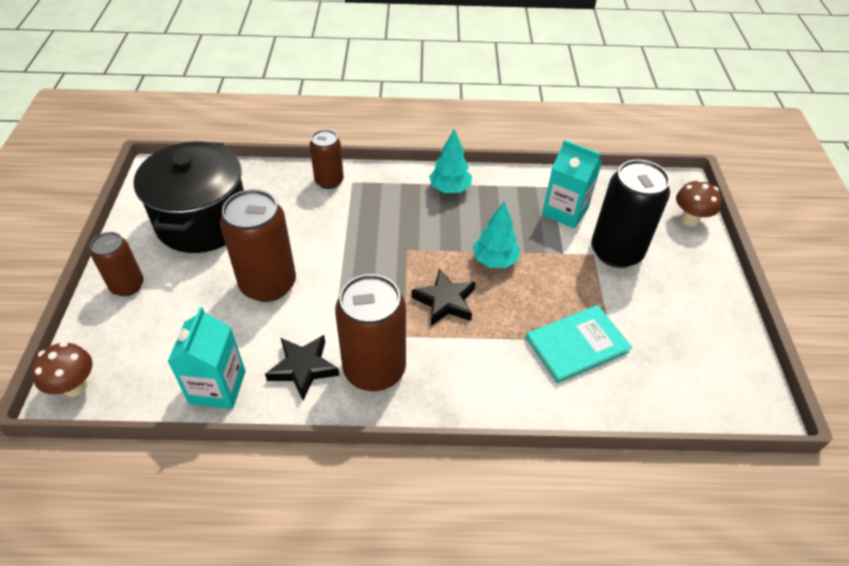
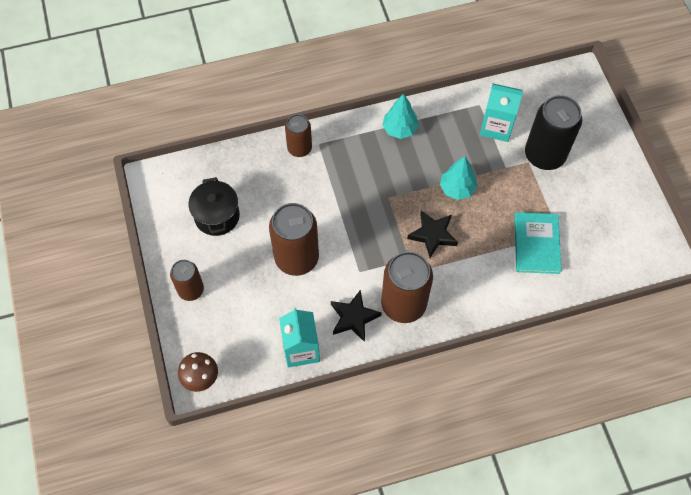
camera: 15 degrees left, 15 degrees up
black pot [134,141,244,253] -> black pot [188,177,240,236], size x0.59
turquoise book [526,305,632,383] -> turquoise book turned 45 degrees counterclockwise [514,212,562,274]
brown mushroom [676,180,722,226] -> none

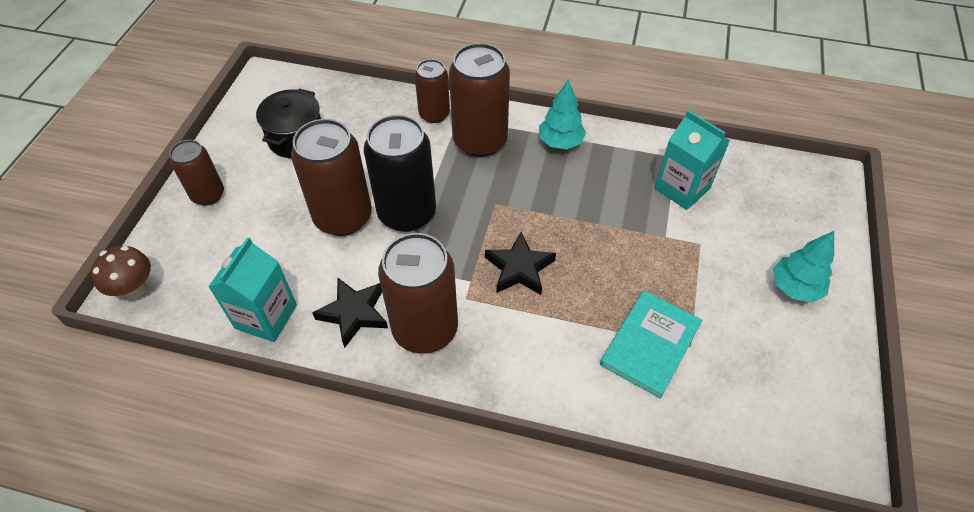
camera: 30 degrees right, 10 degrees down
turquoise tree [440,156,477,200] -> turquoise tree moved to [773,231,834,303]
black can [525,95,582,170] -> black can moved to [364,115,436,232]
none -> brown can [449,43,510,157]

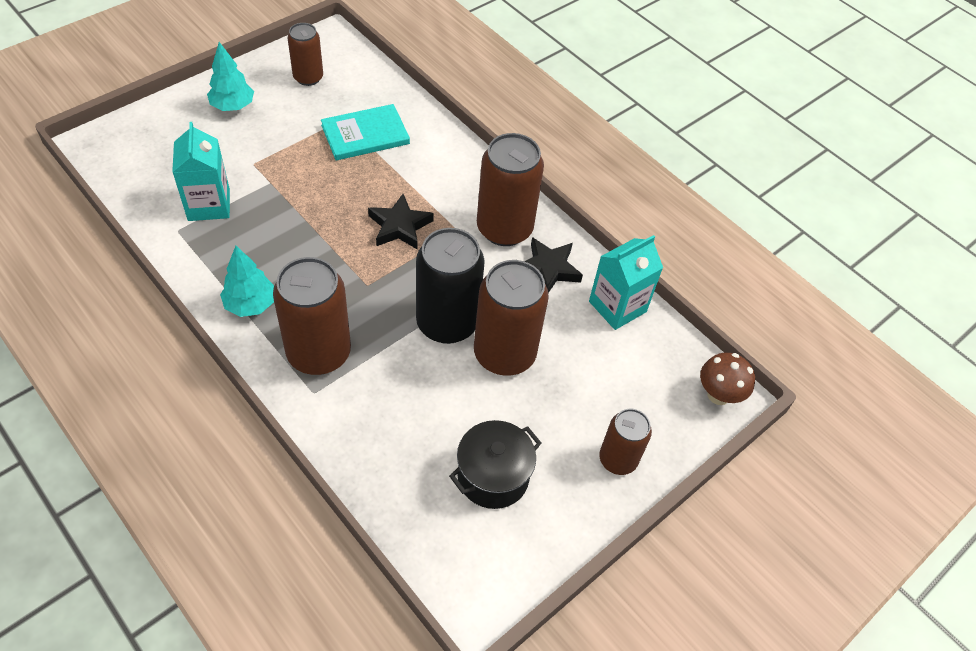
camera: 150 degrees left, 0 degrees up
brown can [415,59,450,123] -> brown can moved to [288,23,323,86]

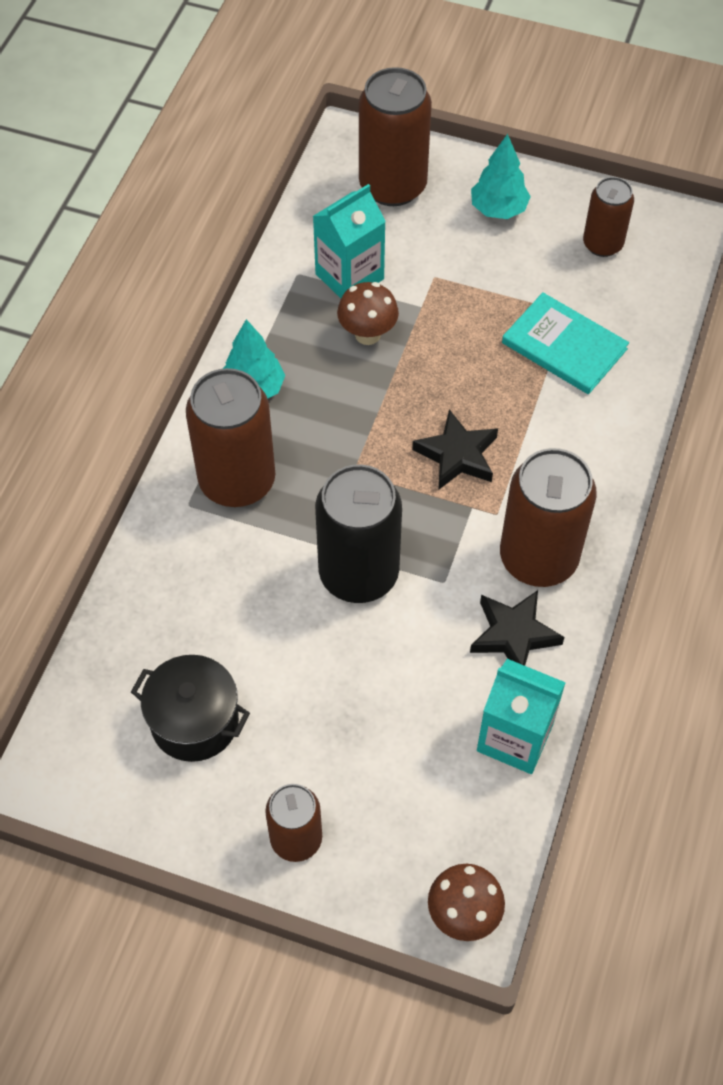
camera: 65 degrees right, 5 degrees up
brown can [474,260,549,376] -> brown can moved to [359,67,432,206]
none -> brown mushroom [337,282,399,345]

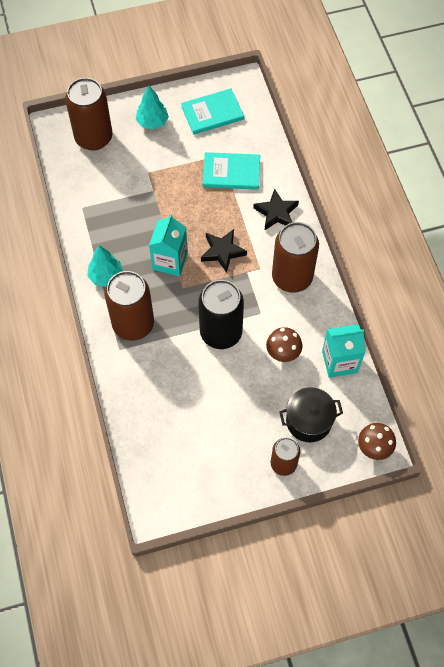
camera: 35 degrees left, 5 degrees up
black pot [131,655,250,762] -> black pot moved to [279,387,343,442]
turquoise carton [313,184,386,298] -> turquoise carton moved to [149,214,188,276]
brown mushroom [337,282,399,345] -> brown mushroom moved to [266,327,302,362]
black star [470,590,564,666] -> black star moved to [253,189,299,230]
brown can [583,177,634,257] -> turquoise book [181,89,244,135]

